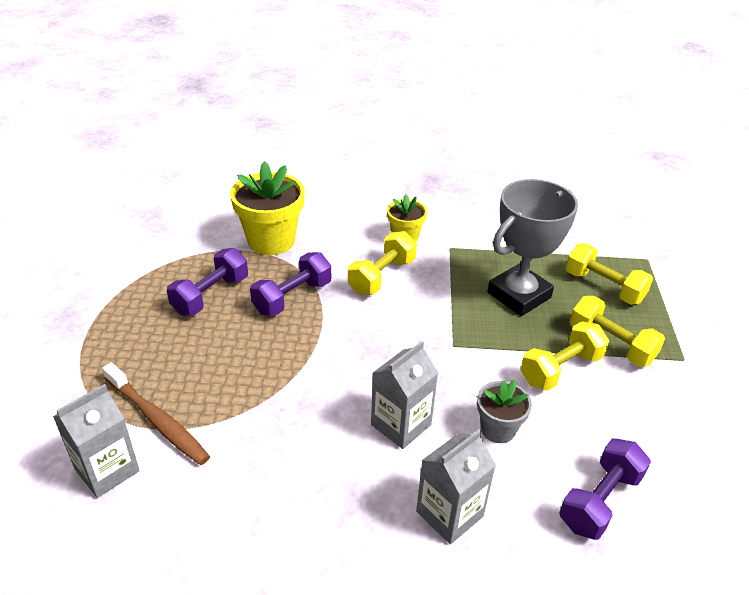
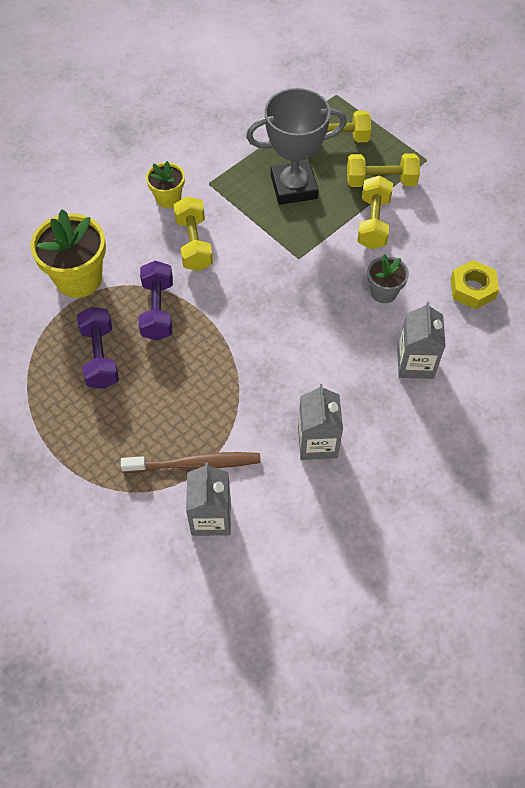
camera: 45 degrees left, 20 degrees up
grey carton [371,341,438,449] -> grey carton moved to [298,384,343,460]
grey trophy [487,179,578,316] -> grey trophy turned 75 degrees clockwise [246,88,346,205]
purple dumbbell [559,438,651,540] -> yellow nut [451,260,499,309]

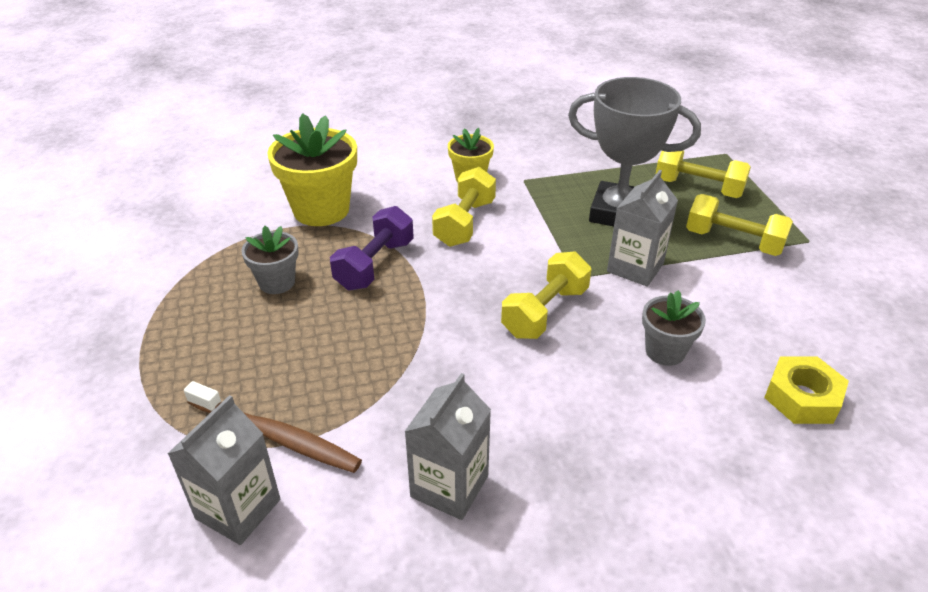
camera: 30 degrees right, 20 degrees down
purple dumbbell [77,307,119,389] -> grey flower pot [241,226,299,294]
yellow dumbbell [357,175,393,249] -> yellow dumbbell moved to [501,251,592,339]
grey carton [397,302,446,379] -> grey carton moved to [607,170,678,287]

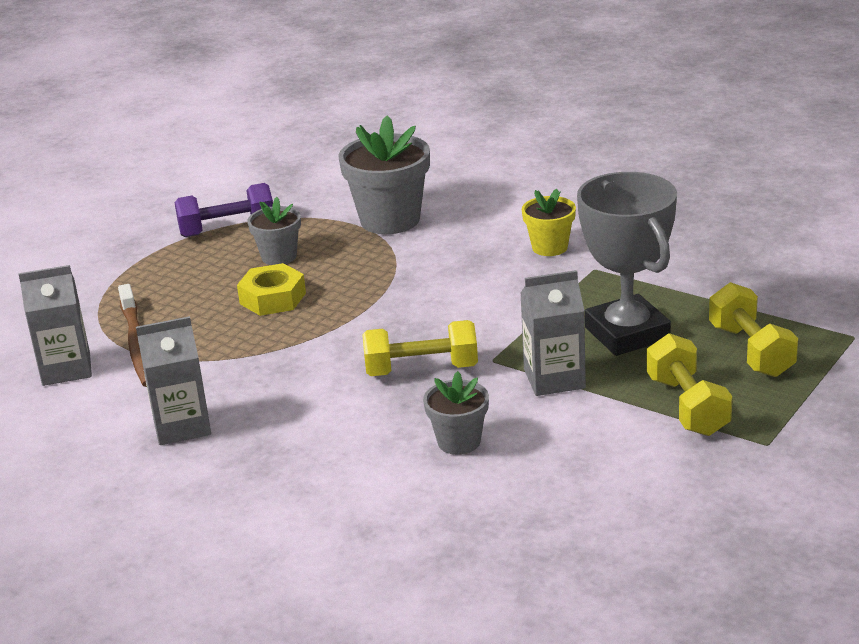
camera: 50 degrees right, 10 degrees down
yellow flower pot [267,113,357,226] -> grey flower pot [338,115,430,234]
purple dumbbell [330,206,414,291] -> purple dumbbell moved to [175,183,273,237]
yellow dumbbell [432,167,496,247] -> none
yellow nut [764,357,849,424] -> yellow nut moved to [237,263,306,316]

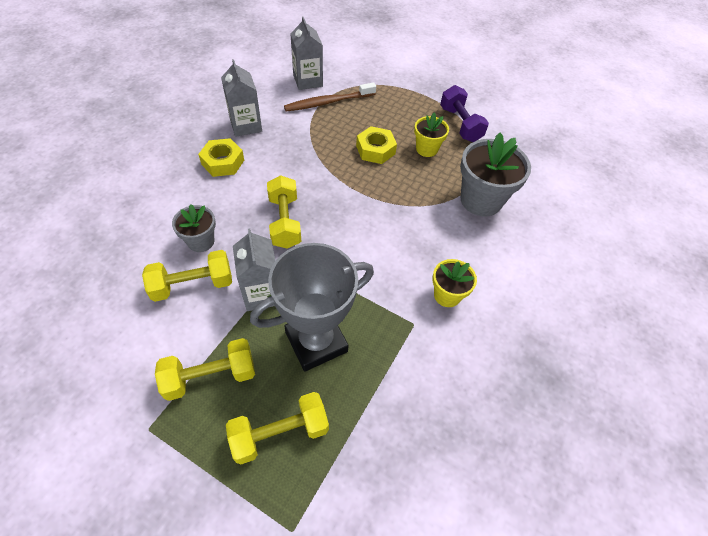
camera: 80 degrees right, 25 degrees up
grey flower pot [247,197,301,265] -> yellow flower pot [414,113,449,157]
none -> yellow dumbbell [142,250,232,302]
none -> yellow nut [198,138,244,177]

